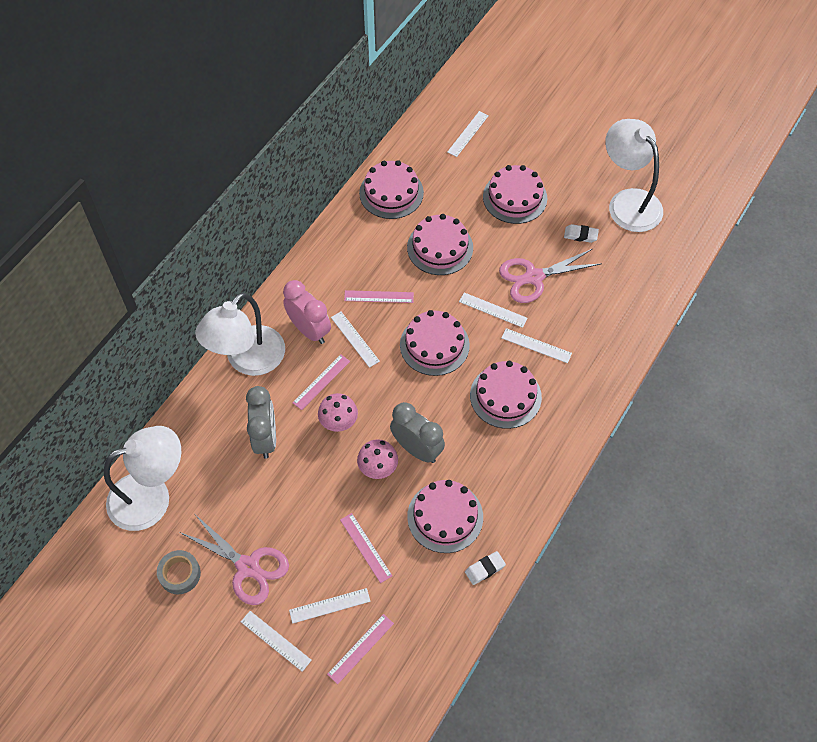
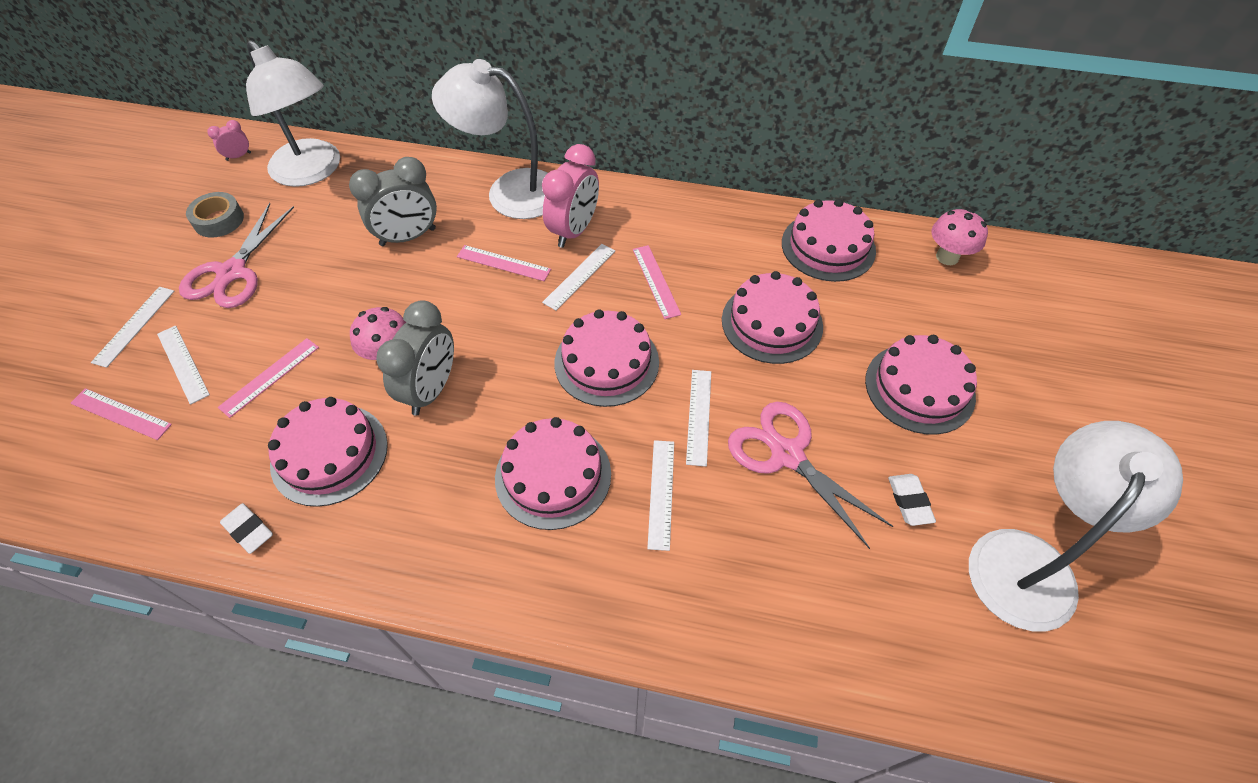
camera: 70 degrees right, 5 degrees down
pink mushroom [318,393,358,432] -> pink mushroom moved to [932,209,988,265]
white ruler [447,111,489,157] -> none
none -> pink clock [207,120,251,161]

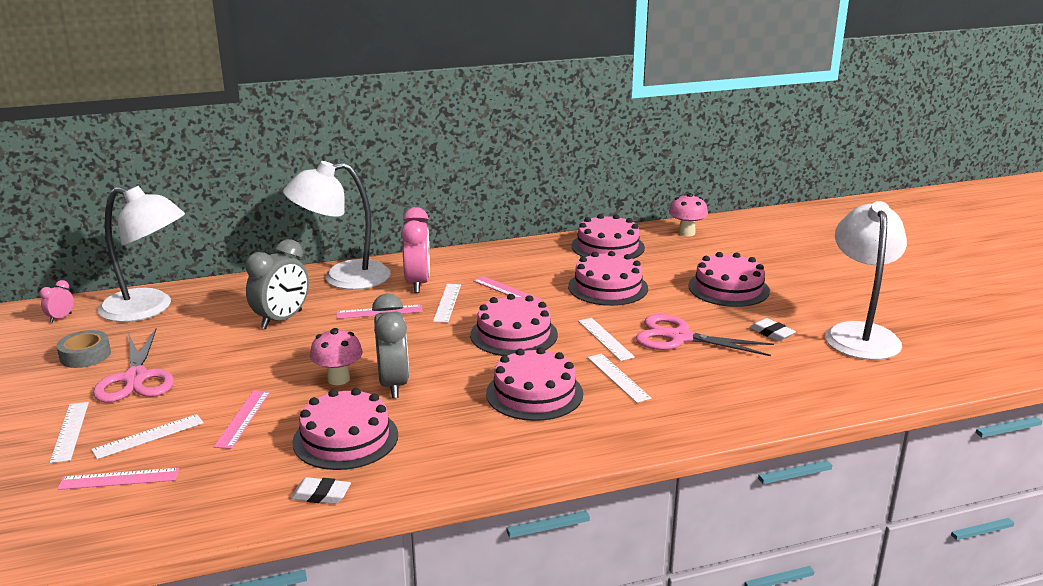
camera: 30 degrees left, 30 degrees down
white ruler [157,326,210,405] -> white ruler turned 60 degrees counterclockwise [91,414,204,459]

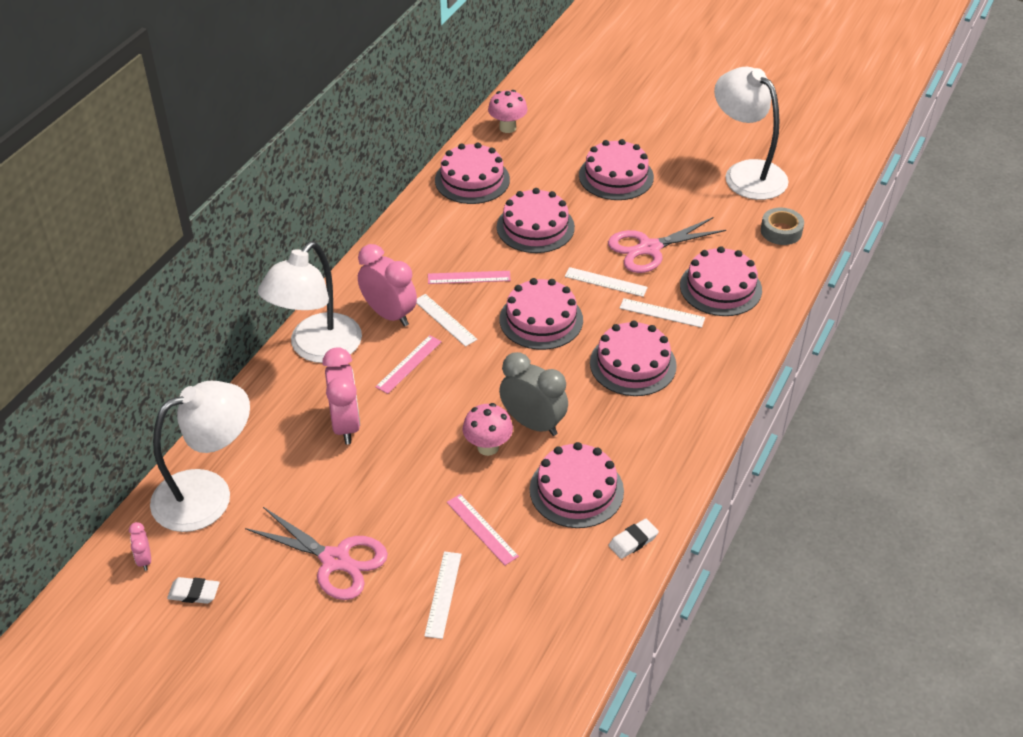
camera: 45 degrees left, 20 degrees up
white ruler [50,402,89,463] -> none
grey tape [56,330,111,368] -> grey tape moved to [761,208,804,245]
pink ruler [57,468,179,490] -> none
grey clock [245,239,309,329] -> pink clock [322,347,360,444]
white eraser [750,318,796,341] -> white eraser moved to [167,577,220,604]
none -> pink cake [680,246,762,316]

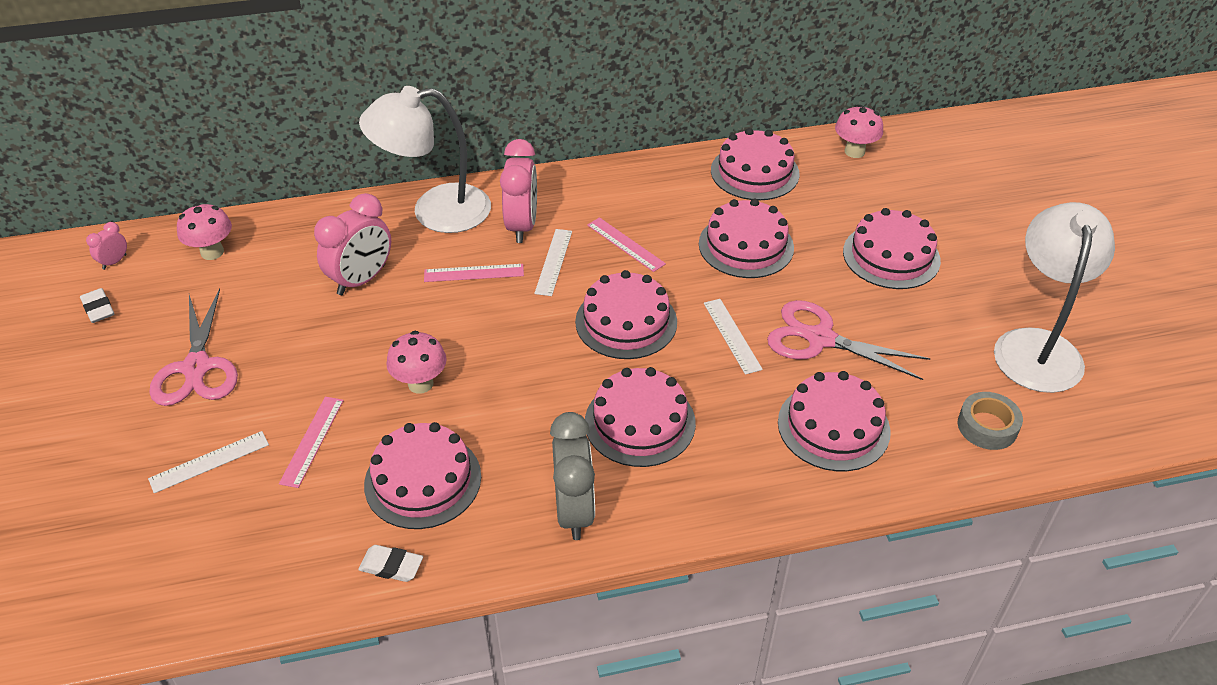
camera: 50 degrees right, 0 degrees up
white lamp [150,381,250,532] -> pink mushroom [177,203,232,260]
grey clock [499,352,568,436] -> grey clock moved to [550,412,595,540]
white ruler [620,298,705,328] -> none

